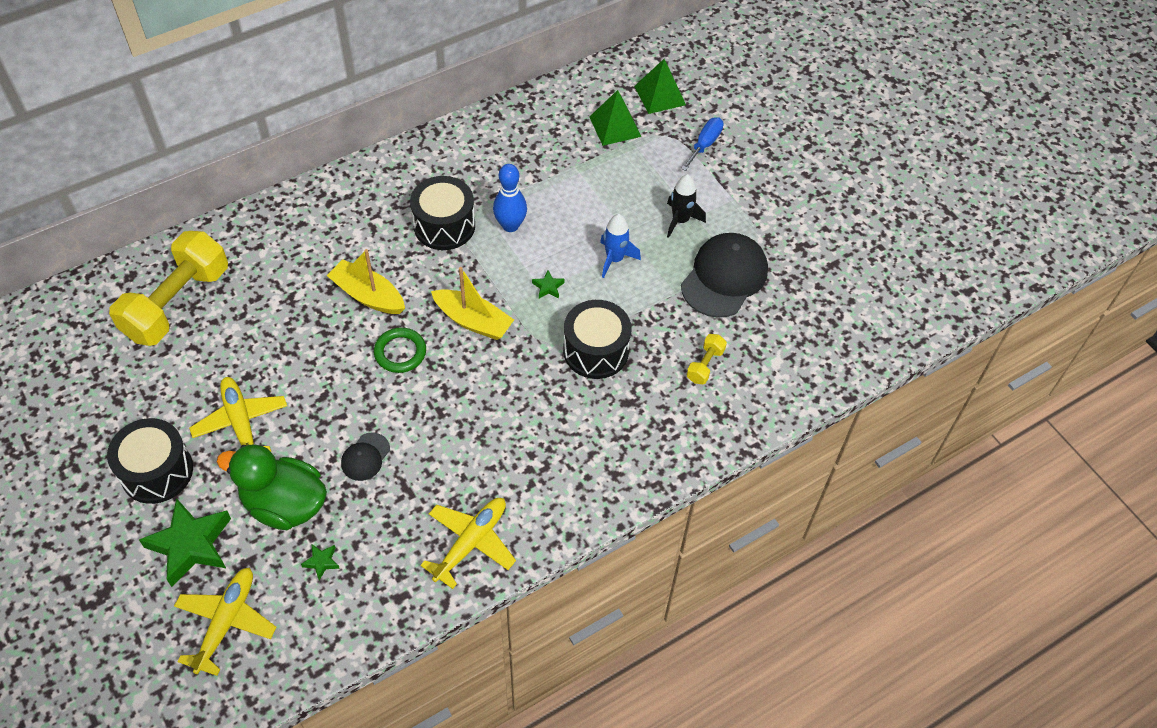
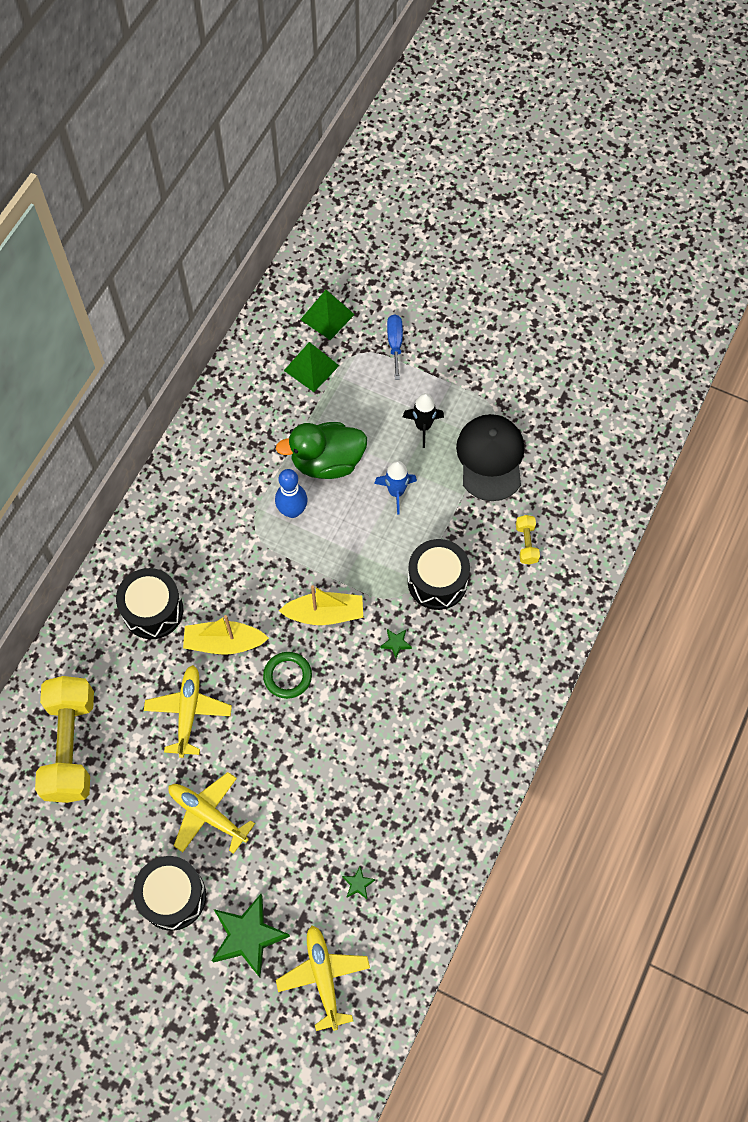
camera: 30 degrees left, 10 degrees up
green duck [217,444,327,530] -> green duck moved to [276,422,367,479]
black cap [341,432,390,481] -> none
black drum [410,176,475,250] -> black drum moved to [116,568,183,639]
yellow plane [421,498,516,589] -> yellow plane moved to [144,665,232,758]
green star [532,270,565,298] -> green star moved to [381,629,412,658]

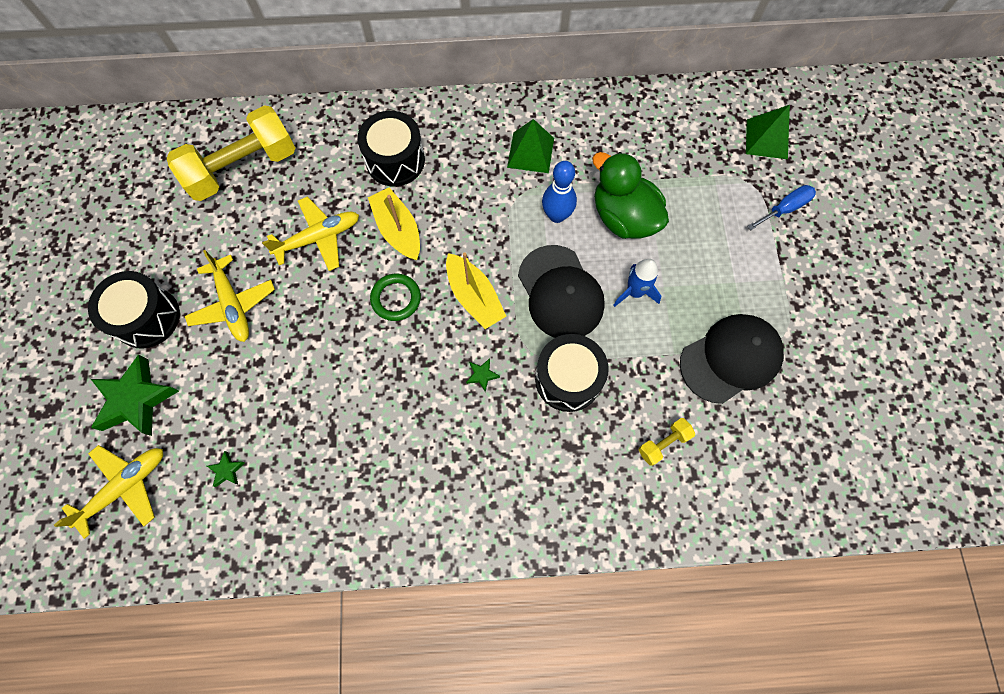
camera: 60 degrees right, 5 degrees up
yellow plane [168,772,255,854] -> yellow plane turned 150 degrees clockwise [185,250,275,342]
green pyramid [284,342,339,392] -> green pyramid moved to [507,119,554,173]
black rocket [403,393,444,448] -> none
none -> black cap [518,245,605,338]

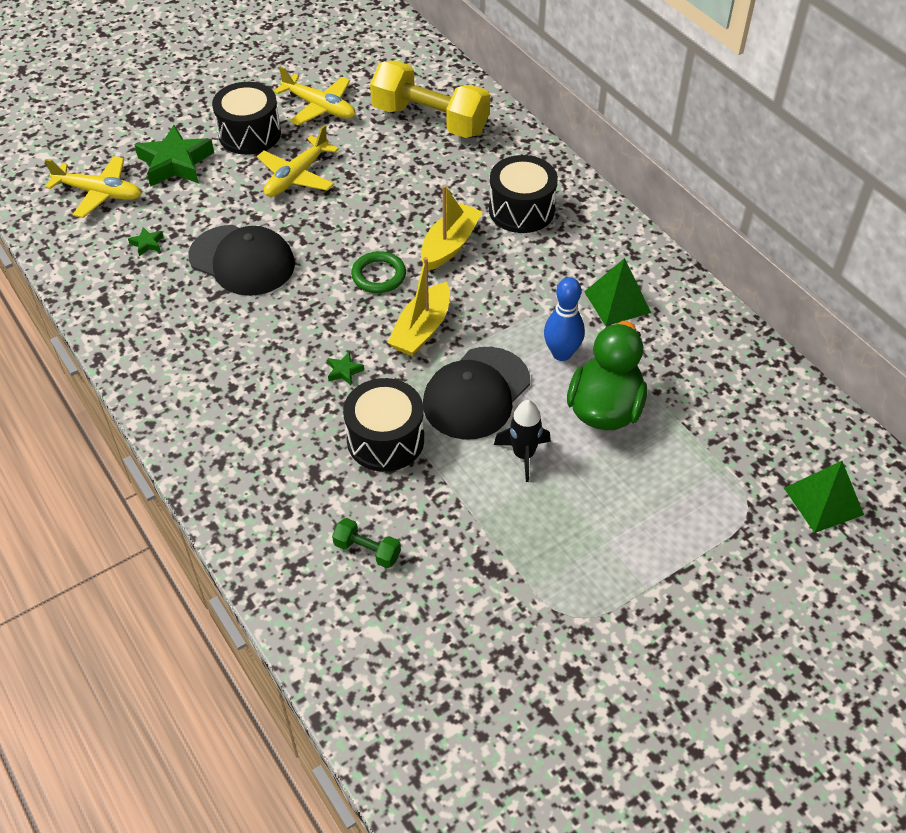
camera: 60 degrees right, 20 degrees down
yellow plane [262,197,359,271] -> yellow plane moved to [274,66,356,125]
blue rocket [613,259,662,307] -> black rocket [494,400,551,482]
yellow dumbbell [639,418,696,466] -> green dumbbell [332,518,401,568]
black cap [680,314,784,404] -> black cap moved to [189,225,295,296]
blue screwdriver [747,185,816,230] -> none

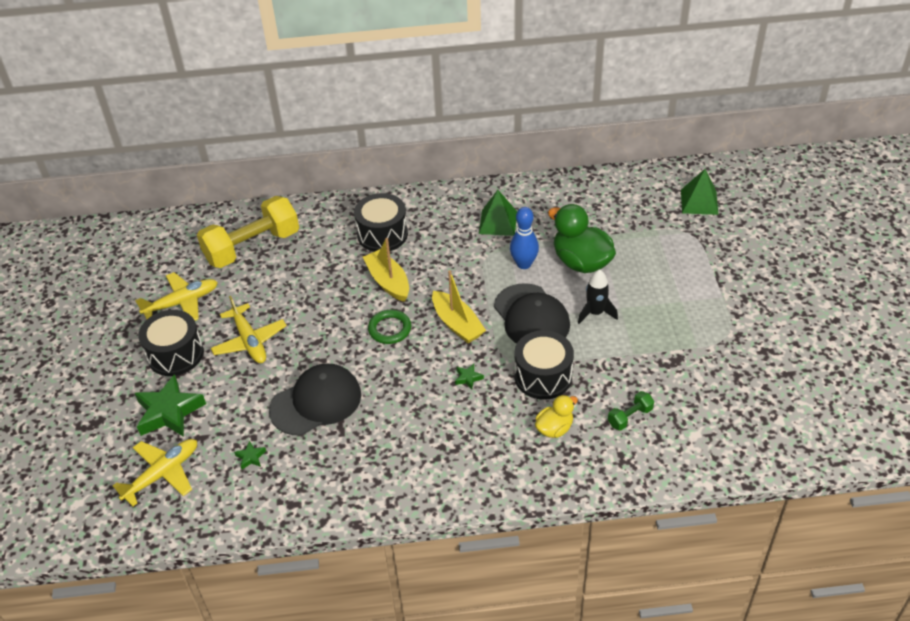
camera: 60 degrees left, 5 degrees down
none -> yellow duck [535,395,578,438]

